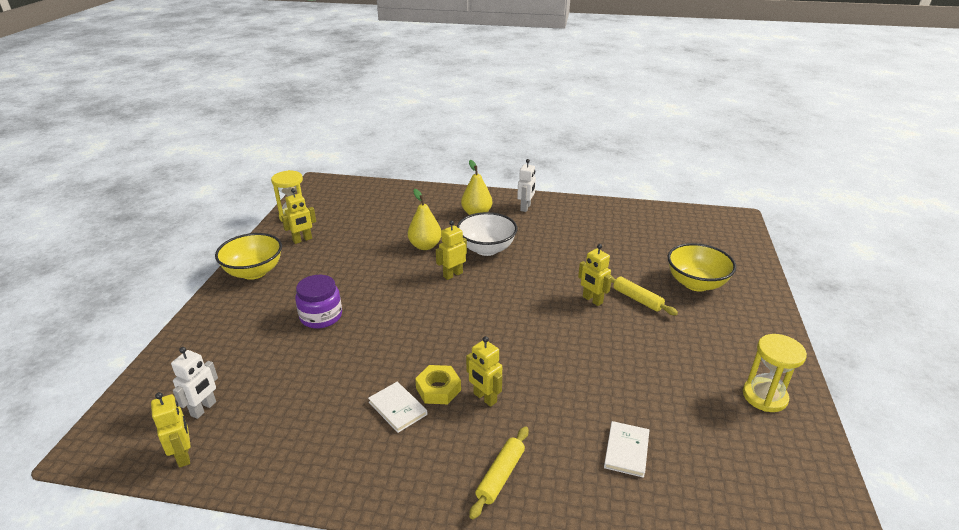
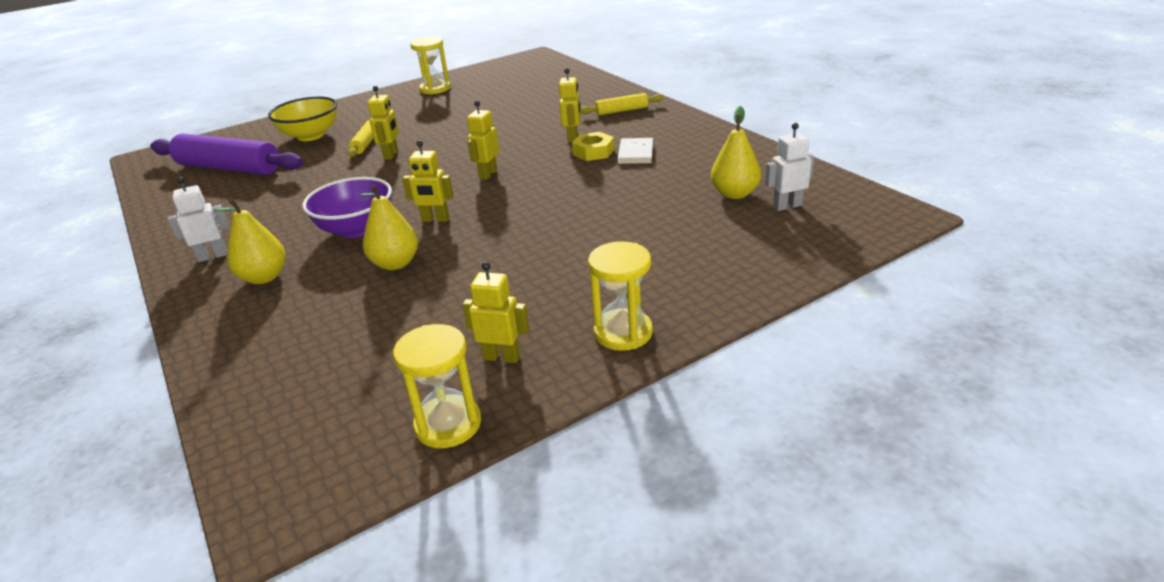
camera: 130 degrees left, 0 degrees up
yellow robot [151,392,191,468] -> yellow robot moved to [467,101,499,180]
yellow bowl [215,233,282,280] -> yellow hourglass [588,241,653,351]
purple jar [295,275,342,328] -> none
white bowl [457,212,517,256] -> purple bowl [302,177,392,238]
white book [604,421,649,478] -> none
none -> purple rolling pin [150,134,303,175]
none -> yellow pear [711,106,761,199]

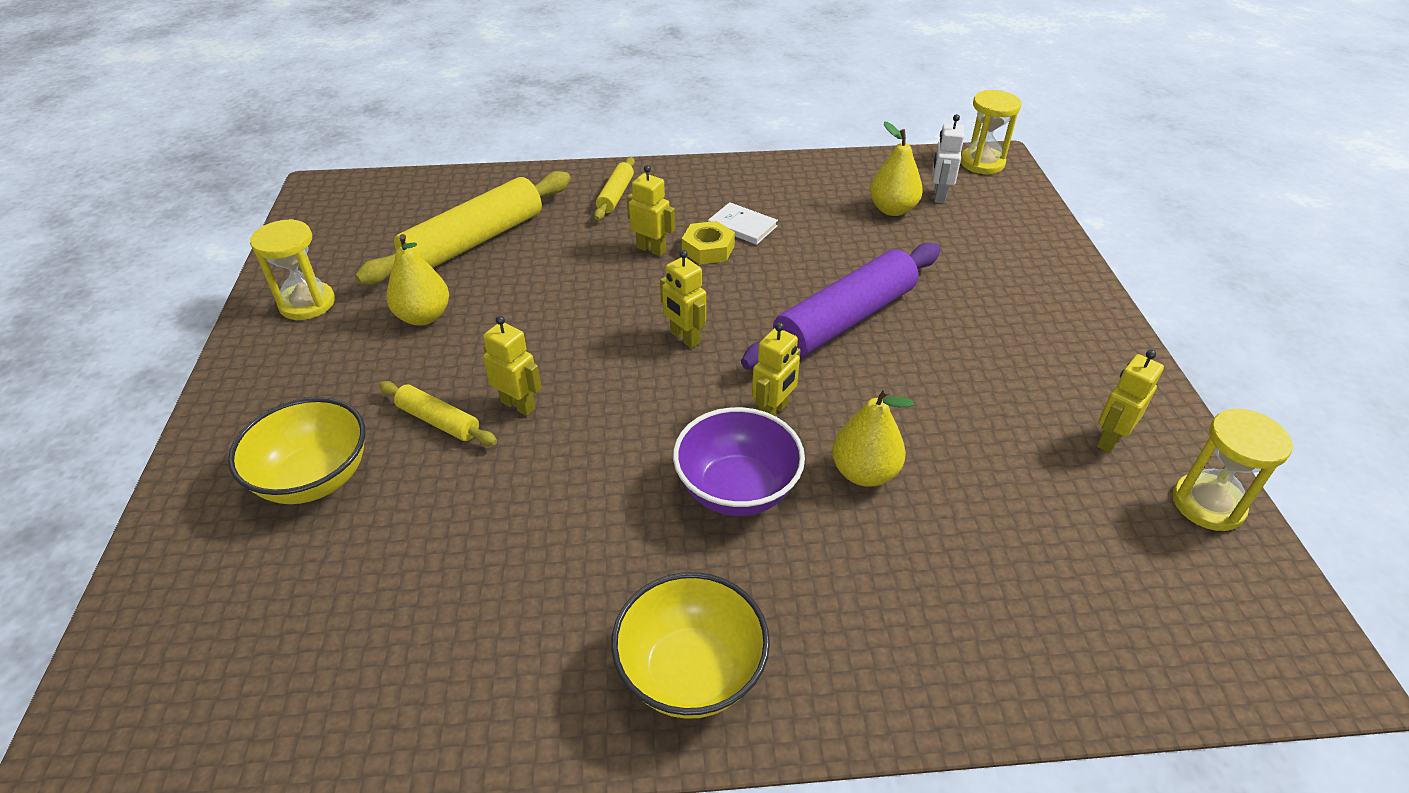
camera: 65 degrees left, 10 degrees up
purple rolling pin [150,134,303,175] -> purple rolling pin moved to [741,243,940,369]
white robot [168,177,229,262] -> yellow bowl [611,572,770,719]
yellow pear [212,199,286,284] -> yellow pear moved to [387,234,449,326]
yellow hourglass [588,241,653,351] -> yellow hourglass moved to [961,90,1021,174]
none -> yellow rolling pin [355,171,571,285]

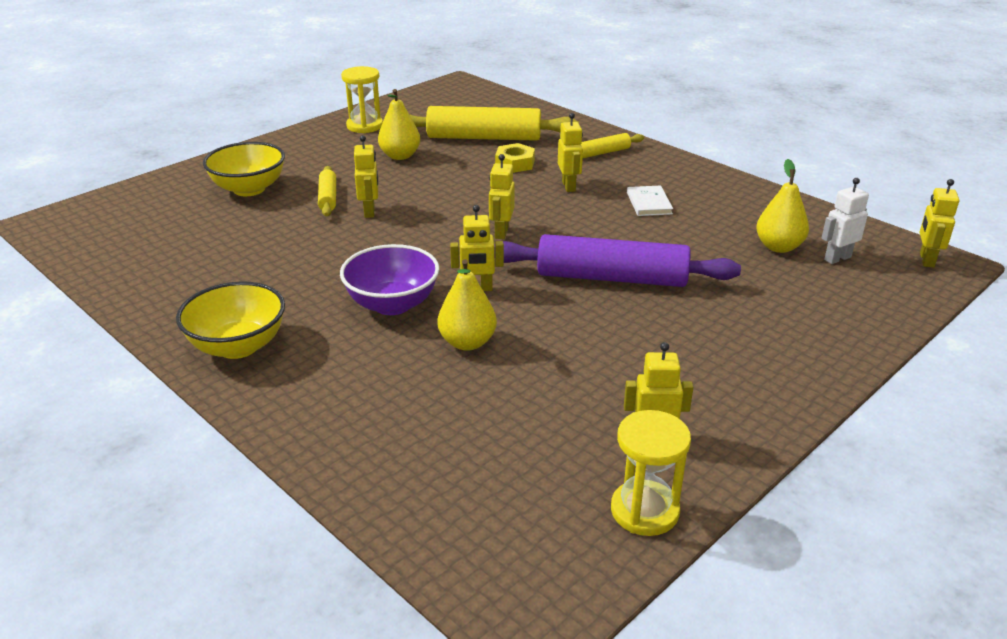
camera: 50 degrees right, 10 degrees down
yellow nut [682,221,735,264] -> yellow nut moved to [495,143,535,173]
yellow hourglass [961,90,1021,174] -> yellow robot [920,179,959,268]

